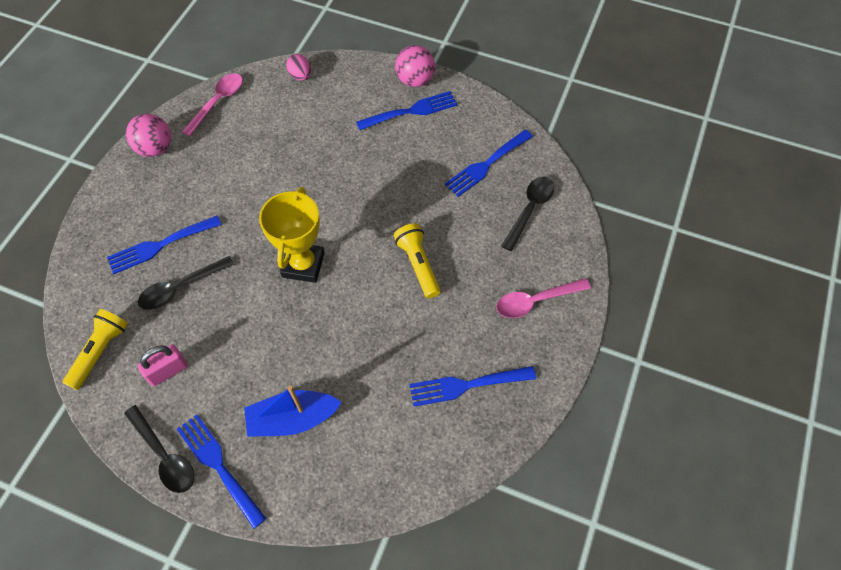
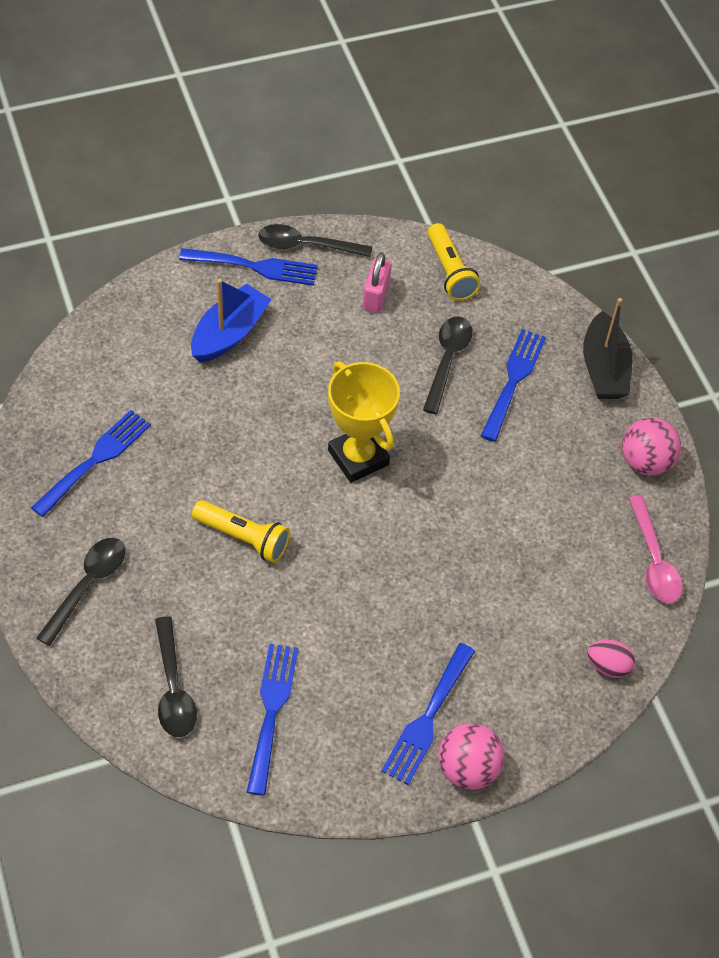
camera: 135 degrees right, 5 degrees down
pink spoon [496,278,591,318] -> black spoon [36,538,125,646]
none -> black boat [583,298,633,399]

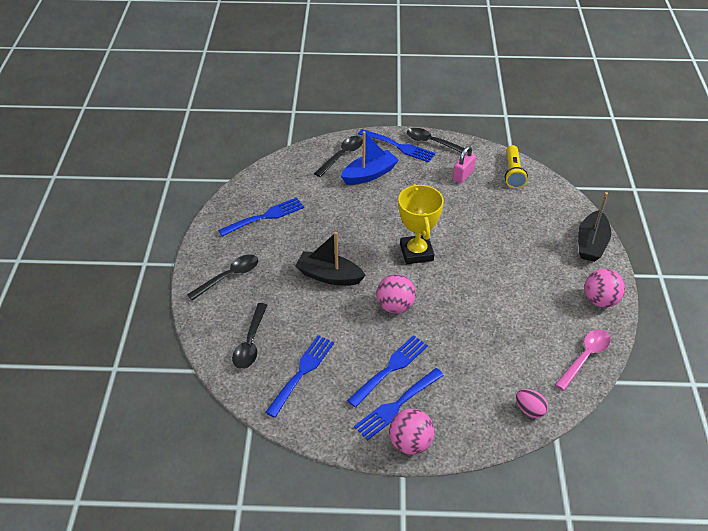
camera: 25 degrees right, 10 degrees down
yellow flashlight [192,500,290,563] -> black boat [295,232,366,286]
black spoon [423,316,473,414] -> black spoon moved to [314,136,363,177]
blue fork [481,329,546,442] -> blue fork moved to [347,335,428,408]
pink spoon [628,495,683,603] -> pink spoon turned 150 degrees counterclockwise [555,329,611,391]
none -> pink ball [377,274,416,314]

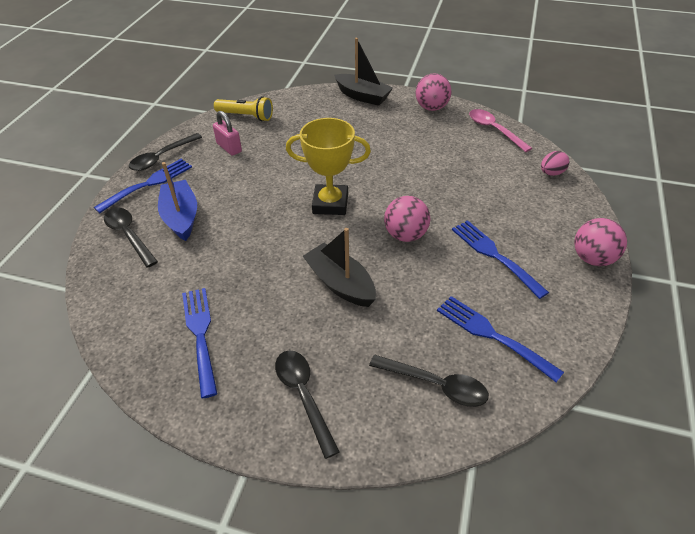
camera: 75 degrees left, 0 degrees up
black boat [295,232,366,286] -> black boat turned 105 degrees clockwise [303,228,376,307]
blue fork [354,368,444,440] -> none

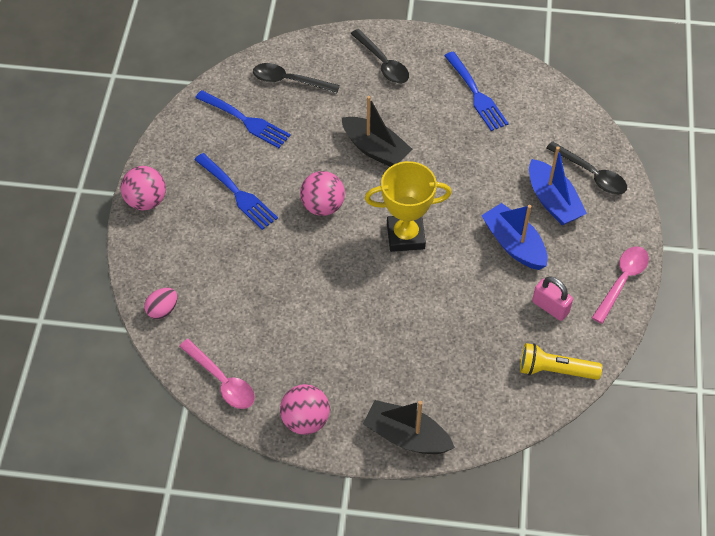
camera: 170 degrees right, 10 degrees up
blue fork [94,159,192,213] -> none
black spoon [129,133,202,171] -> pink spoon [592,246,649,324]
none -> blue boat [481,203,548,270]

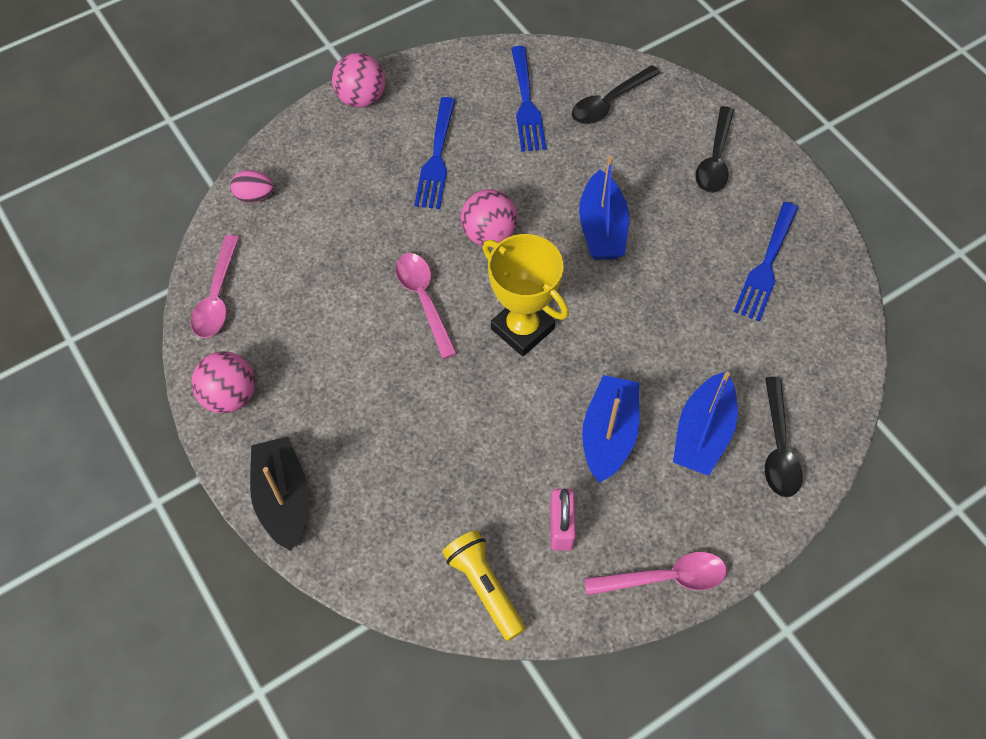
camera: 50 degrees right, 5 degrees up
black spoon [253,63,340,93] -> black spoon turned 105 degrees counterclockwise [572,65,660,124]
black boat [342,96,412,167] -> blue boat [579,156,629,260]
none -> pink spoon [395,253,457,359]

